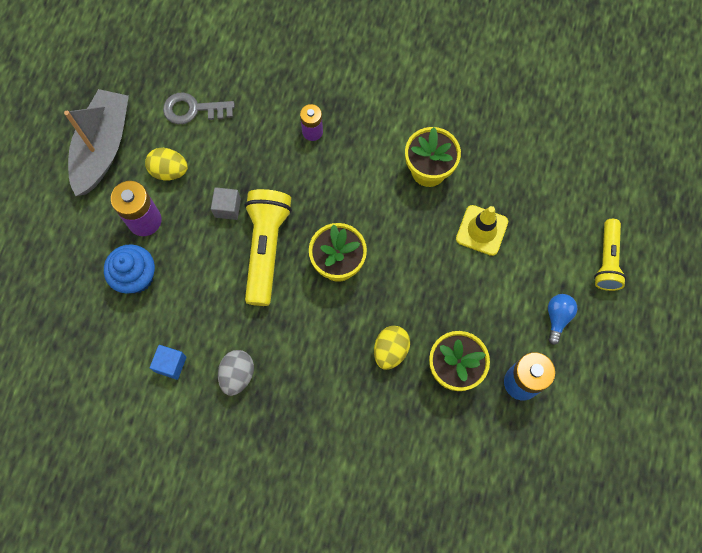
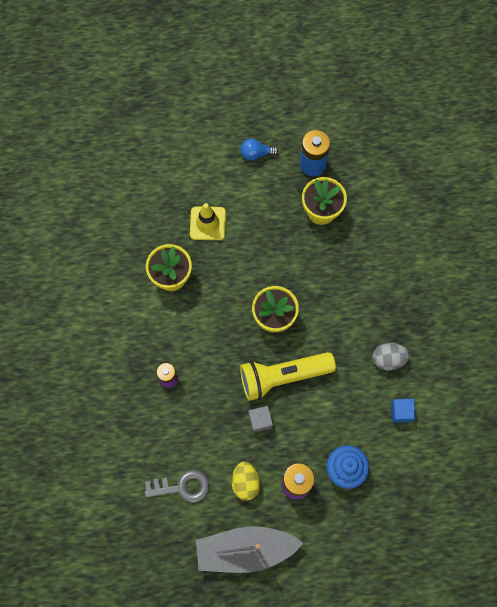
camera: 110 degrees left, 0 degrees up
grey key [163,92,235,124] -> grey key turned 75 degrees counterclockwise [145,470,209,503]
yellow egg [374,326,410,370] -> none
yellow flashlight [594,219,626,291] -> none

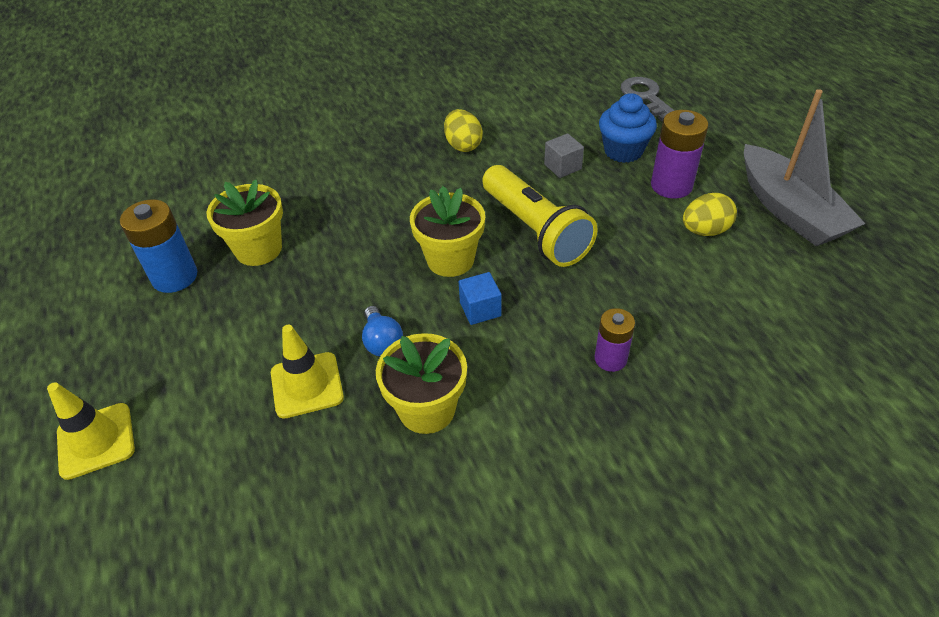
camera: 105 degrees left, 25 degrees down
grey key [145,470,209,503] -> grey key moved to [621,77,675,121]
blue light bulb [240,139,278,161] -> blue light bulb moved to [362,306,403,356]
grey cube [248,406,273,433] -> grey cube moved to [544,133,584,178]
grey egg [373,343,410,371] -> yellow egg [444,109,483,152]
blue cube [391,398,416,423] -> blue cube moved to [459,272,502,325]
none -> yellow traffic cone [47,382,135,480]

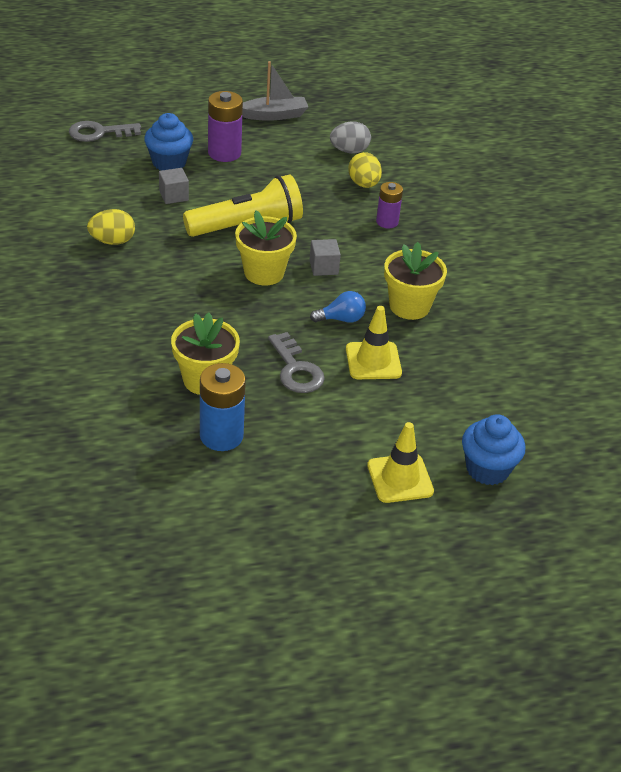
camera: 85 degrees left, 5 degrees down
blue cube [459,272,502,325] -> grey cube [310,239,341,276]
yellow egg [683,193,737,236] -> yellow egg moved to [348,152,382,188]
grey boat [744,89,866,246] -> grey boat [242,61,308,121], size x0.64
none -> grey key [268,332,325,393]
none -> grey egg [330,121,371,154]
none -> blue cupcake [462,415,526,485]

